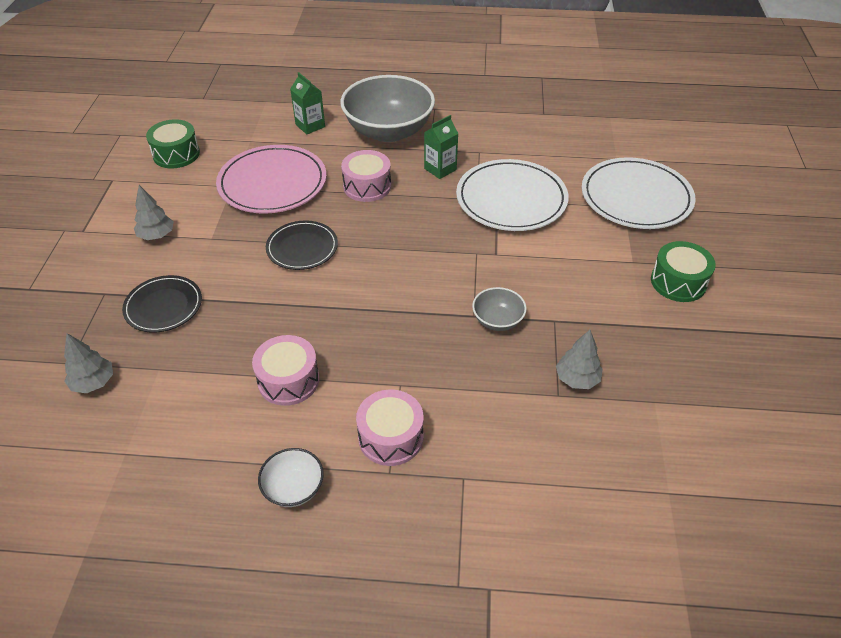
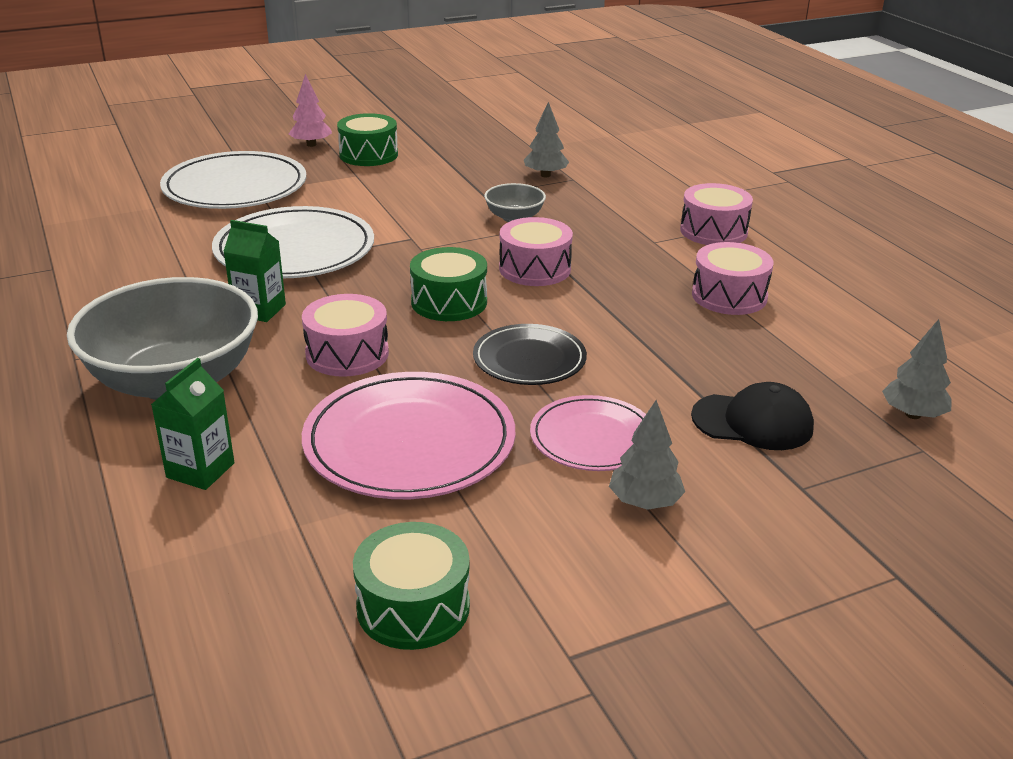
camera: 120 degrees left, 15 degrees down
black plate [122,275,202,333] -> black cap [691,382,814,450]
white bowl [258,448,324,507] -> none
none -> pink tree [289,74,332,147]
none -> green drum [410,247,487,321]
none -> pink drum [499,217,573,286]
none -> pink plate [530,395,646,471]

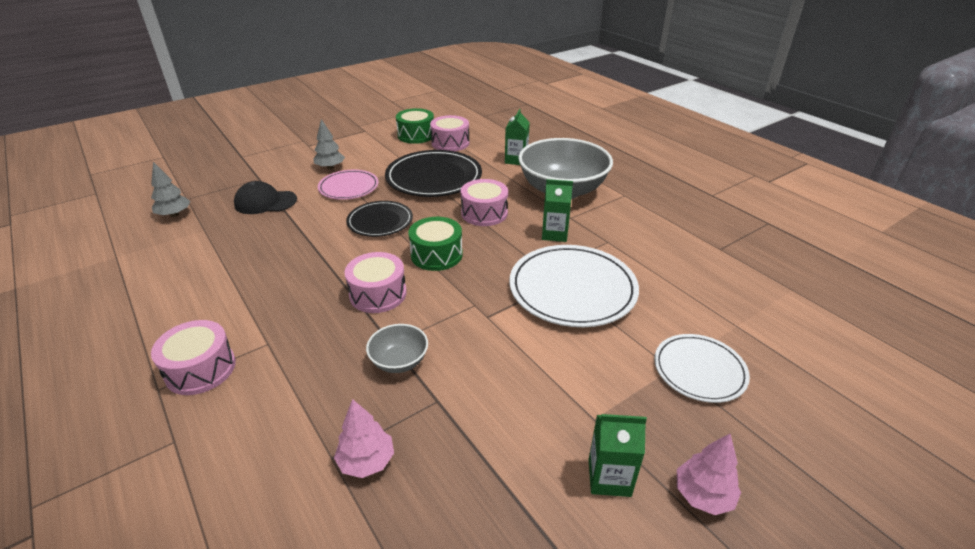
camera: 170 degrees right, 5 degrees up
white plate [160,151,306,209] -> white plate [654,334,750,403], size x0.60
pink plate [302,372,515,499] -> black plate [385,150,482,197]
green drum [337,113,398,166] -> green carton [588,414,647,497]
grey tree [524,102,569,177] -> pink tree [334,399,394,478]
pink drum [692,242,774,315] -> pink drum moved to [430,115,470,151]

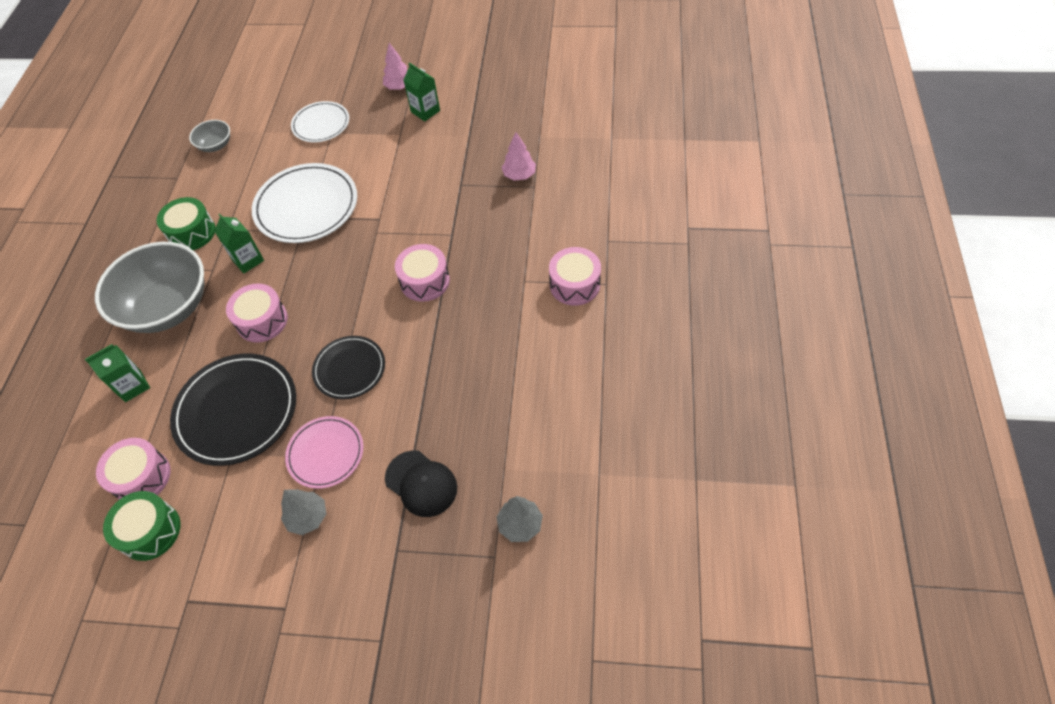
camera: 135 degrees left, 20 degrees up
grey bowl [366,324,428,373] -> grey bowl moved to [189,120,230,152]
green drum [408,217,463,271] -> green drum moved to [157,197,216,250]

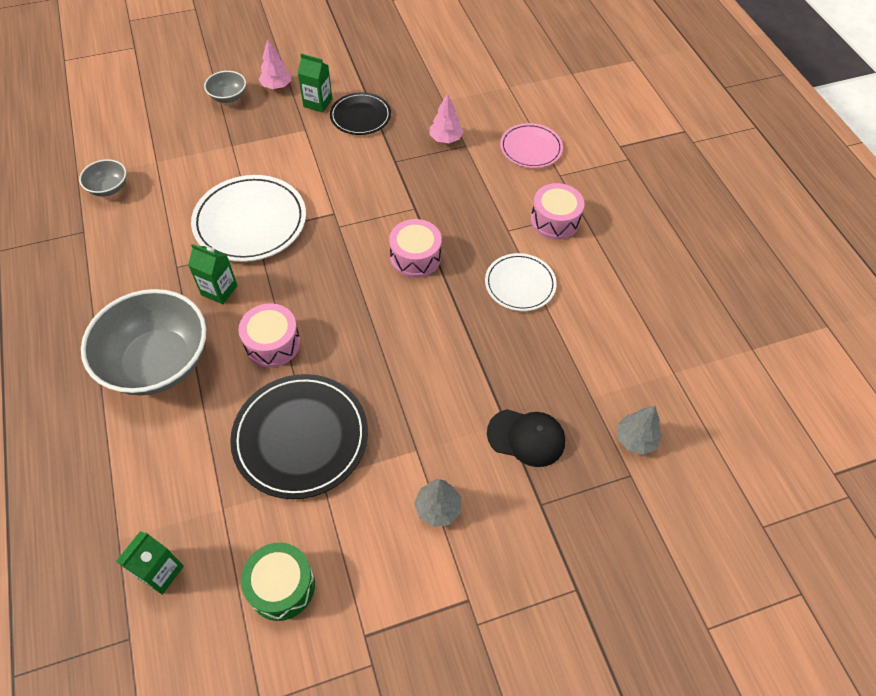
camera: 30 degrees left, 0 degrees up
green carton [85,344,150,402] -> green carton moved to [116,531,184,595]
pink drum [96,438,170,500] -> none
green drum [157,197,216,250] -> none
pink plate [285,416,364,489] -> pink plate moved to [500,123,563,168]
white plate [291,101,349,142] -> white plate moved to [485,253,557,311]
black plate [312,336,385,400] -> black plate moved to [330,93,391,135]
none -> grey bowl [204,71,246,103]

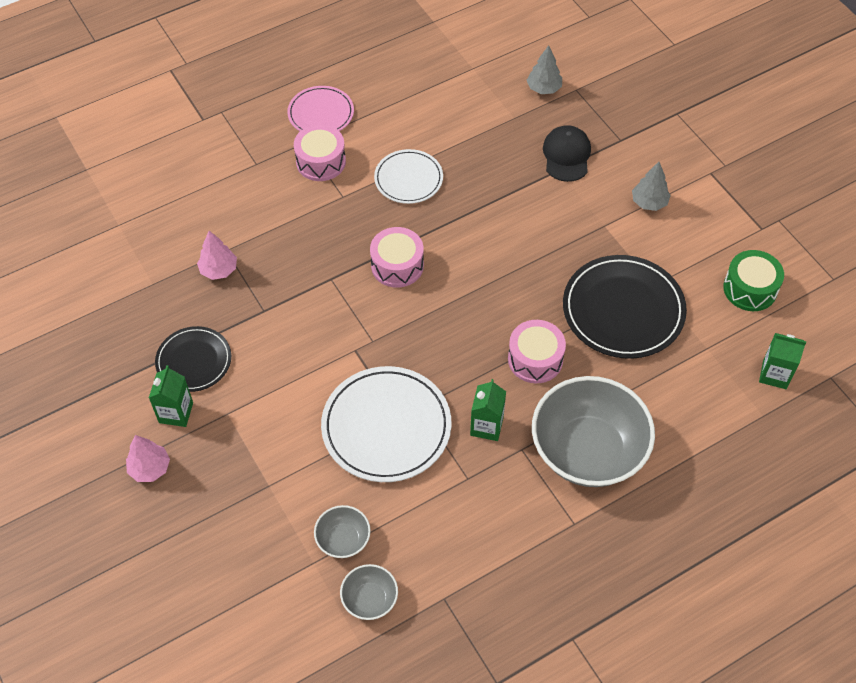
camera: 100 degrees left, 0 degrees up
grey bowl [204,71,246,103] -> grey bowl moved to [314,505,371,558]
pink plate [500,123,563,168] -> pink plate moved to [287,86,354,131]

